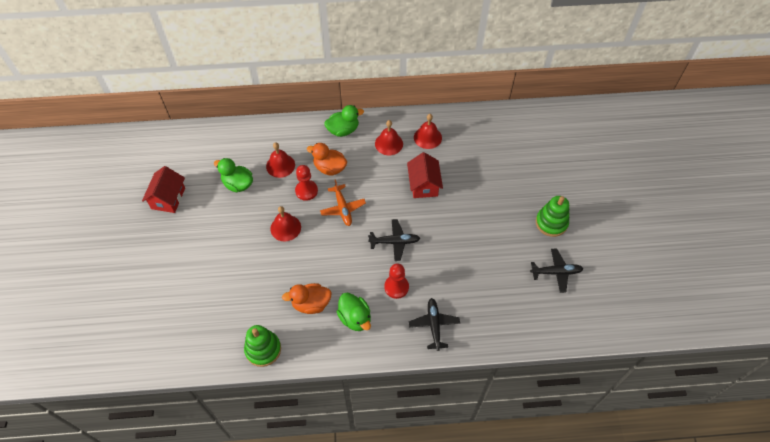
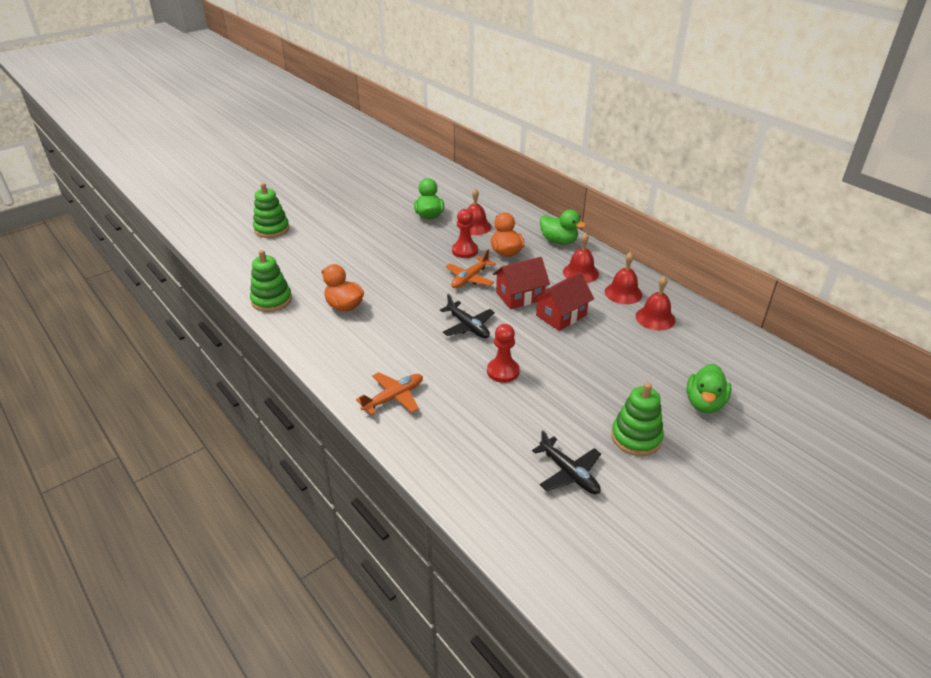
camera: 55 degrees right, 20 degrees down
red house [142,166,185,213] -> red house moved to [493,257,550,309]
red bell [270,206,301,242] -> red bell moved to [636,276,675,330]
green duck [337,293,371,331] -> green duck moved to [686,364,732,413]
red pawn [385,263,409,299] -> red pawn moved to [487,324,520,383]
black plane [409,298,460,351] -> orange plane [356,372,423,415]
none -> green stacking toy [253,183,289,238]

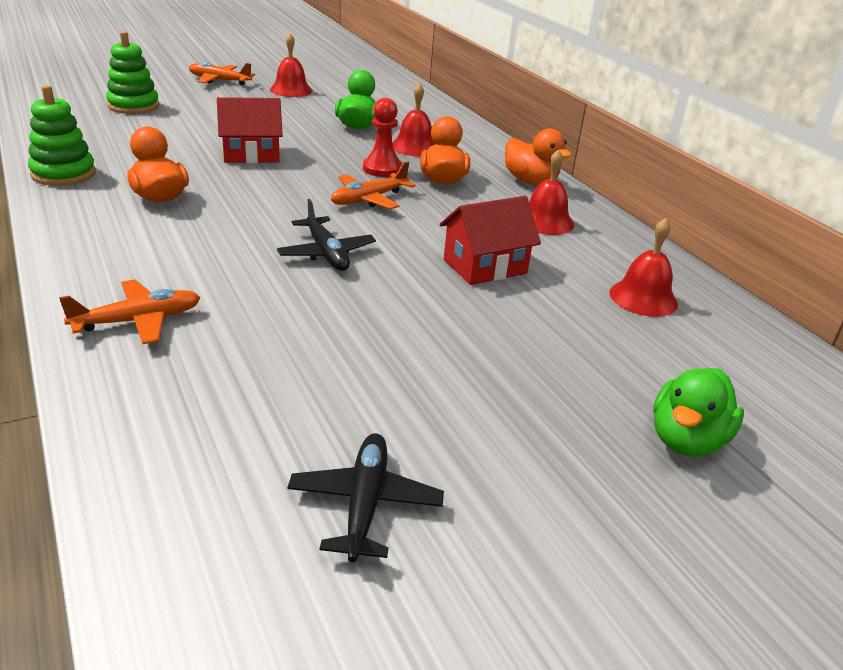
camera: 10 degrees right, 5 degrees down
red pawn [487,324,520,383] -> none
red house [493,257,550,309] -> red house moved to [217,97,283,163]
black plane [532,430,601,494] -> black plane turned 150 degrees counterclockwise [287,433,444,562]
green duck [540,210,586,244] -> orange duck [505,128,572,185]
red bell [605,252,643,304] -> red bell moved to [270,33,313,97]
green stacking toy [611,382,664,456] -> none
none -> orange plane [189,62,255,85]

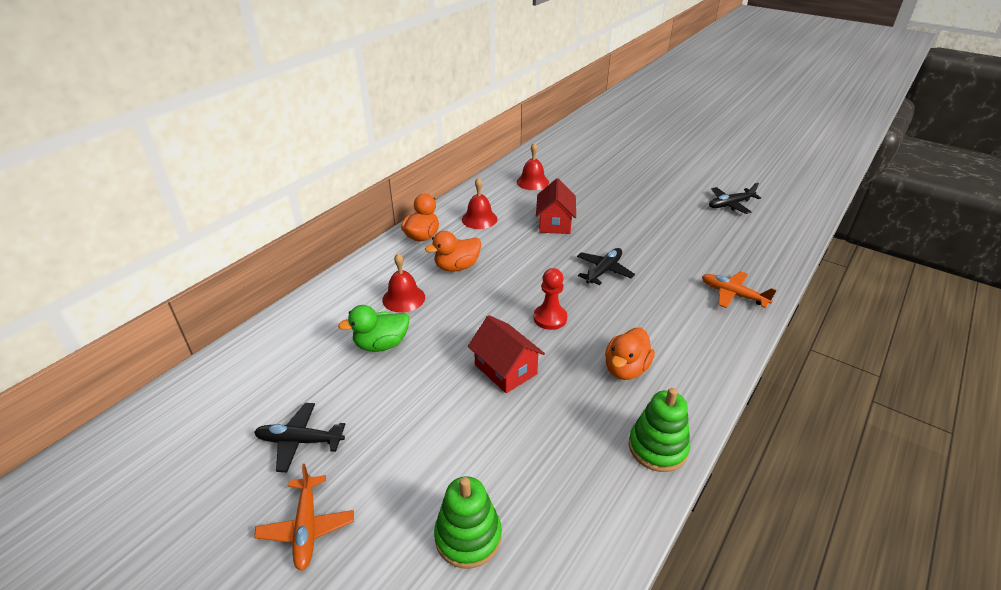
camera: 115 degrees left, 5 degrees up
red bell [270,33,313,97] -> black plane [254,403,345,472]
orange plane [331,161,416,209] -> none
red pawn [363,98,402,177] -> red pawn moved to [534,268,567,330]
red house [440,196,541,285] -> red house turned 60 degrees clockwise [536,178,576,234]
green duck [653,368,744,456] -> none

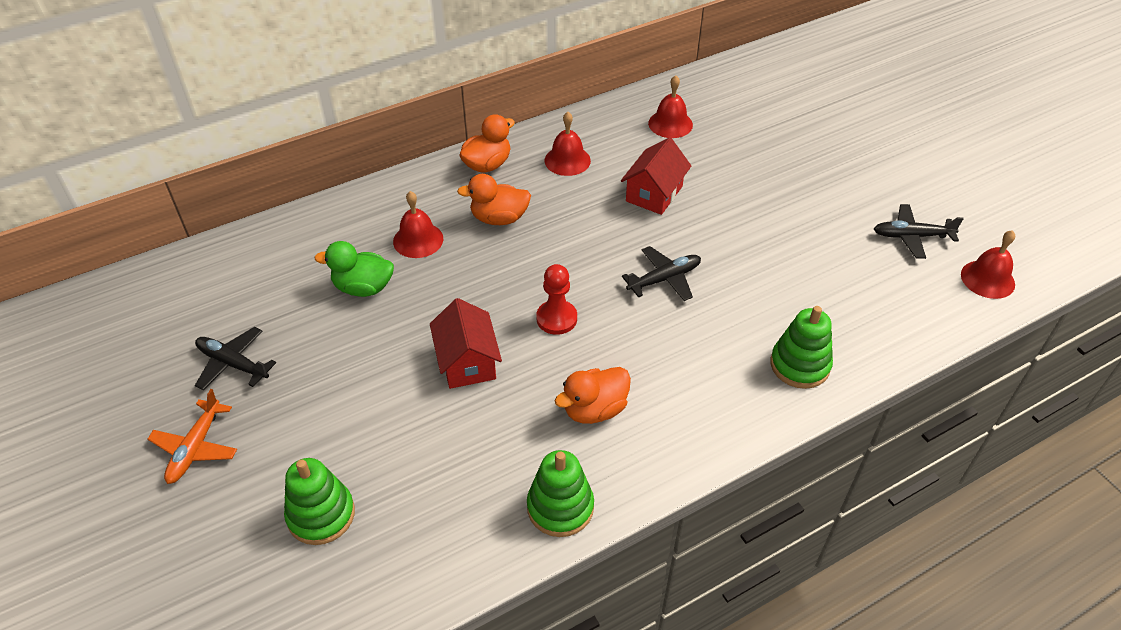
camera: 25 degrees right, 10 degrees up
orange plane [702,271,776,308] -> green stacking toy [770,306,833,389]
none -> red bell [961,230,1015,299]

